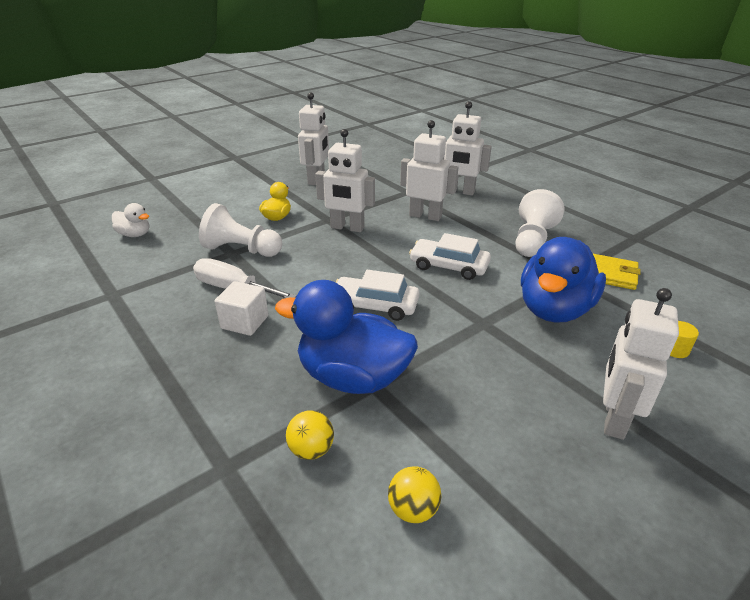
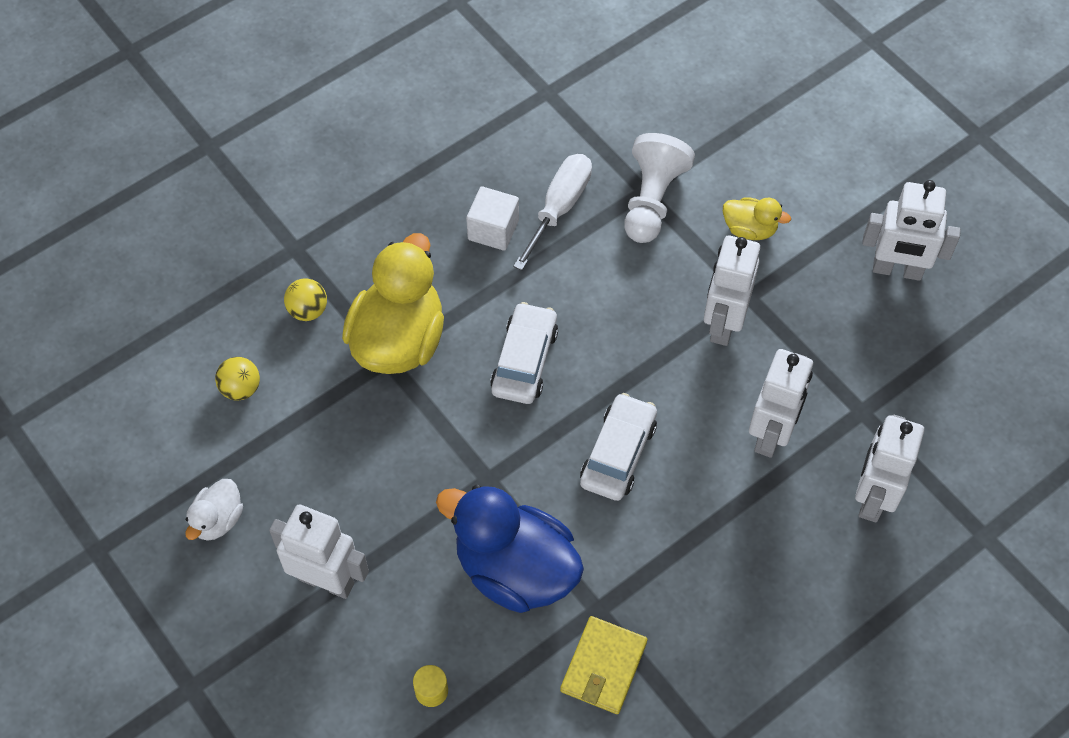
camera: 90 degrees right, 25 degrees up
white duck [112,203,149,237] -> white duck moved to [185,479,243,541]
blue duck [275,280,418,394] -> yellow duck [342,233,444,374]
white pawn [515,189,565,257] -> none

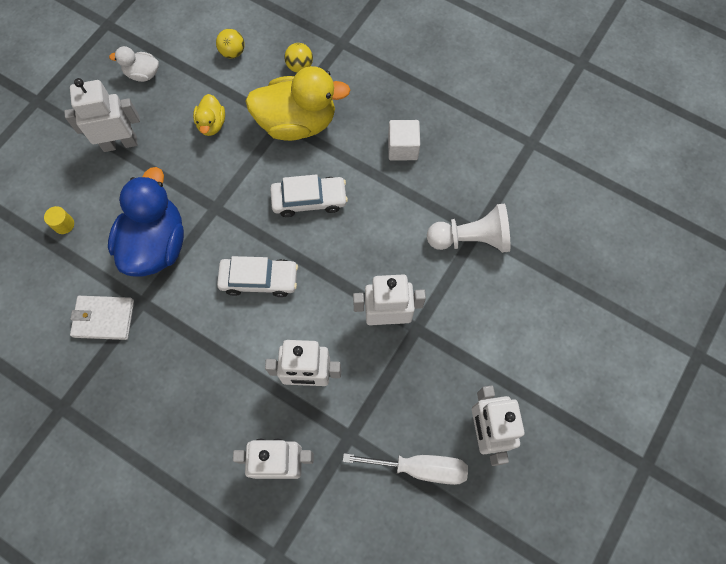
camera: 70 degrees right, 10 degrees up
white robot [269,505,369,599] -> white robot turned 105 degrees counterclockwise [64,78,140,152]
white screwdriver [513,154,592,270] -> white screwdriver moved to [343,453,468,485]
yellow wallet [560,616,648,714] -> white wallet [70,296,134,340]
yellow duck [723,197,791,240] -> yellow duck moved to [193,94,225,136]

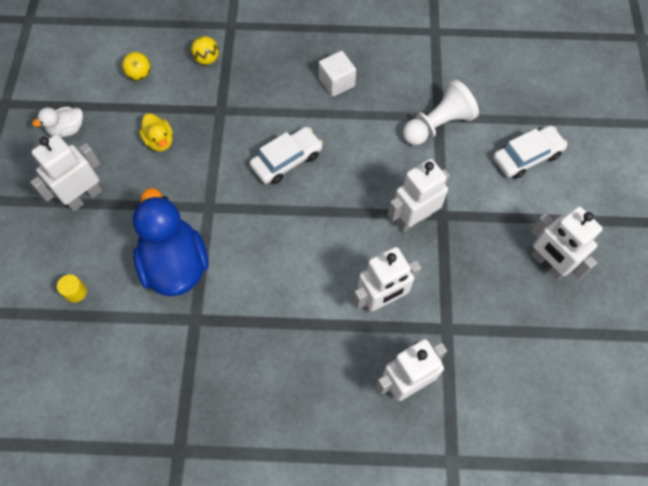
camera: 30 degrees left, 5 degrees down
white wallet [70,296,134,340] -> none
white car [217,256,298,297] -> white car moved to [493,126,568,179]
yellow duck [245,66,350,141] -> none
white screwdriver [343,453,468,485] -> none

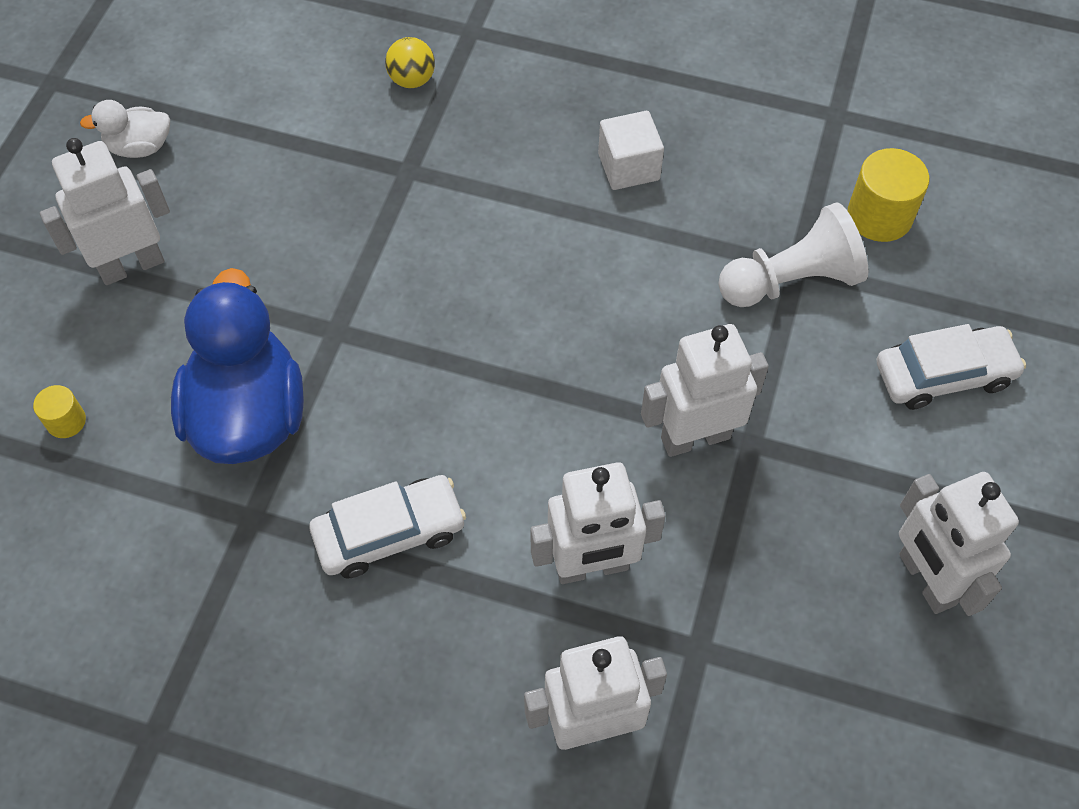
camera: 15 degrees right, 5 degrees down
yellow ball [122,52,151,80] -> none
yellow duck [139,113,173,151] -> none
white car [250,127,323,184] -> white car moved to [310,475,466,579]
none -> yellow cylinder [848,148,930,242]

